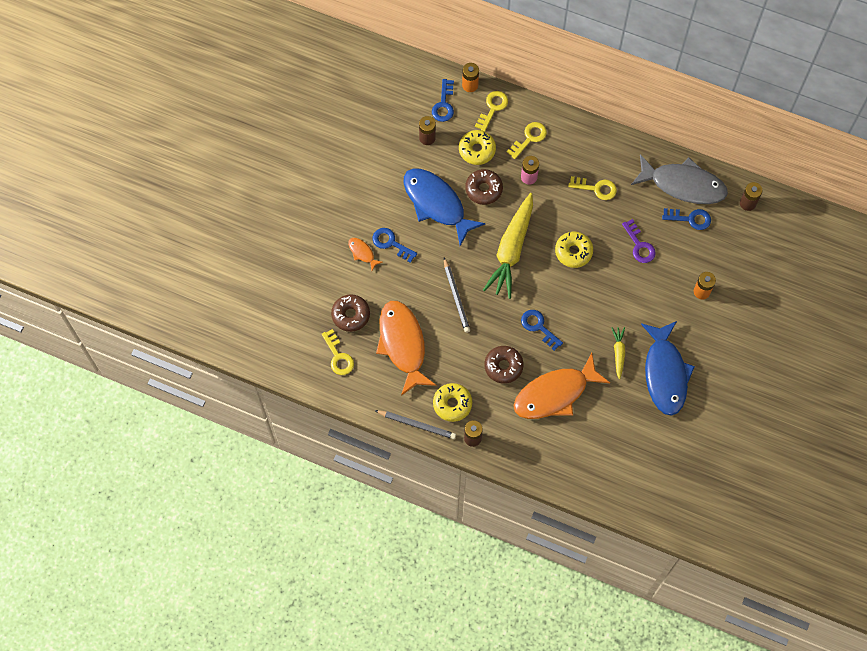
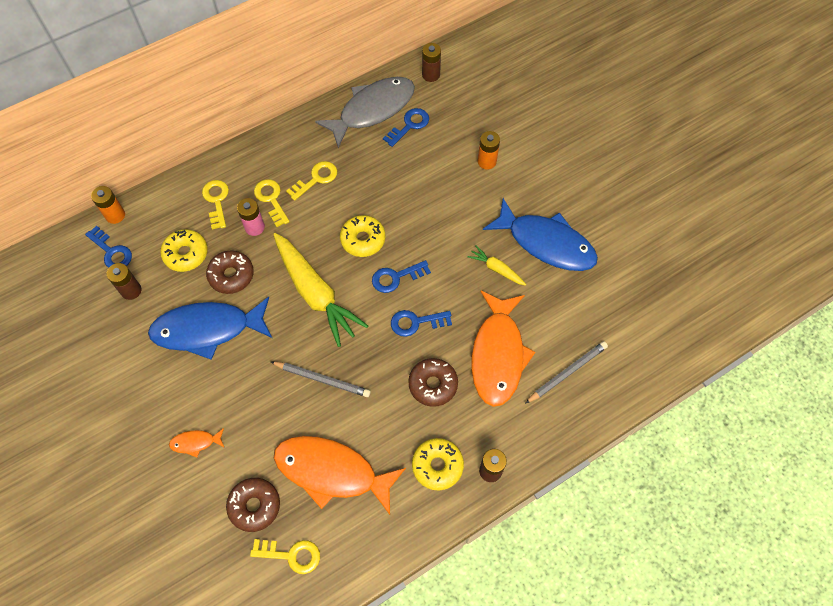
camera: 55 degrees left, 5 degrees down
blue key [373,228,417,263] -> blue key moved to [372,260,431,293]
grey pencil [374,410,456,439] -> grey pencil moved to [525,341,608,404]
yellow key [475,91,508,131] -> yellow key moved to [254,179,290,227]
purple key [622,219,656,263] -> none

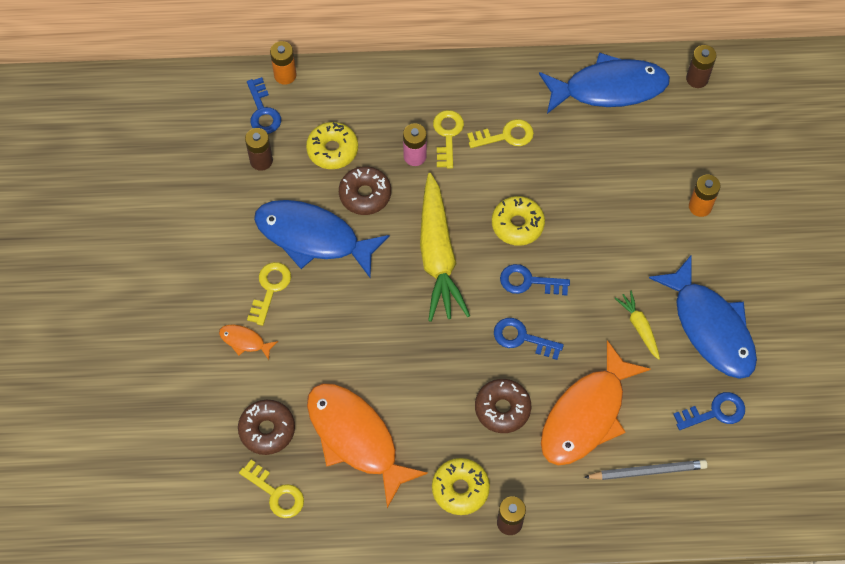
camera: 30 degrees right, 0 degrees up
yellow key [202,180,229,229] -> yellow key moved to [247,262,291,326]
grey pencil [271,361,371,397] -> none
grey fish [315,77,415,148] -> blue fish [539,52,670,114]
blue key [383,108,429,147] -> blue key moved to [673,392,745,430]

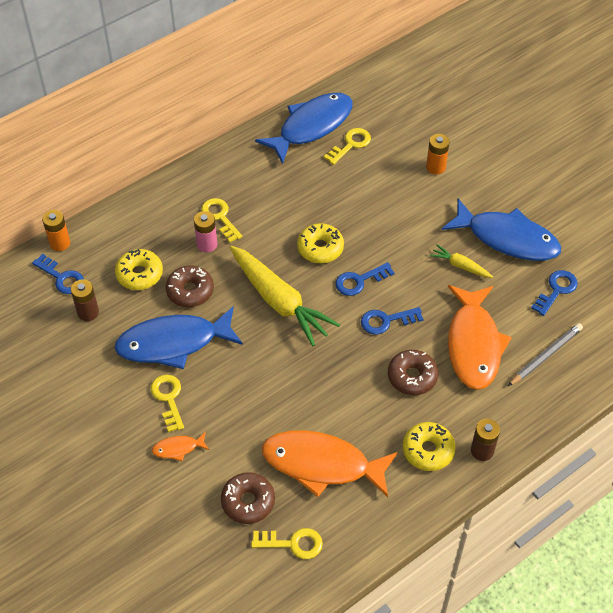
camera: 35 degrees left, 10 degrees down
yellow key [467,119,534,148] -> yellow key moved to [324,128,371,165]
brown battery [686,45,716,88] -> none

